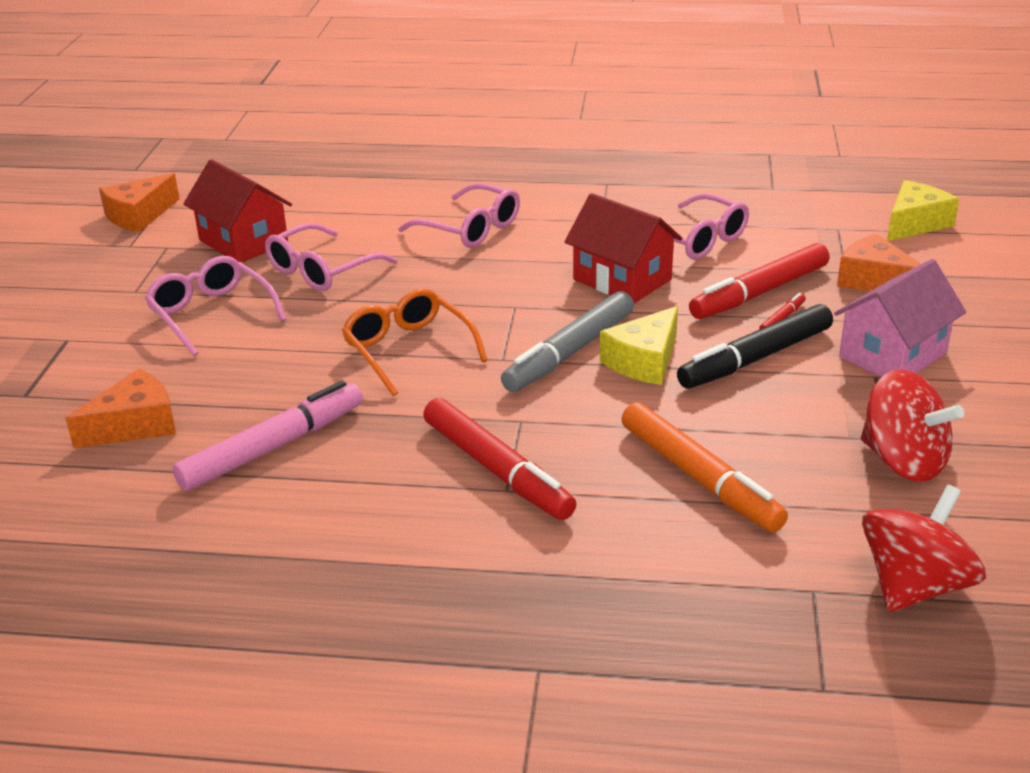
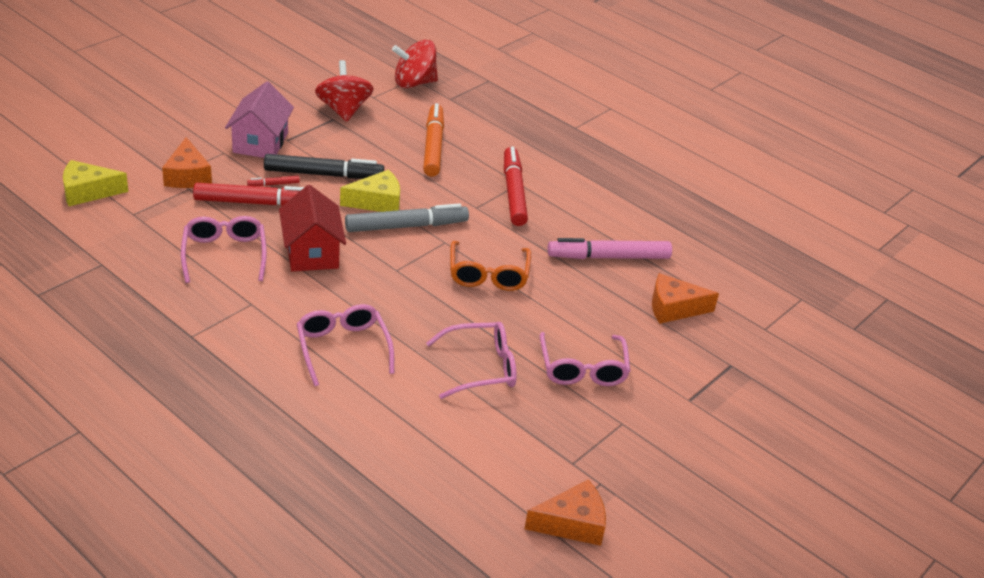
camera: 150 degrees left, 5 degrees up
red house [183,159,292,263] -> none
pink house [834,259,966,377] -> pink house turned 75 degrees counterclockwise [225,81,294,158]

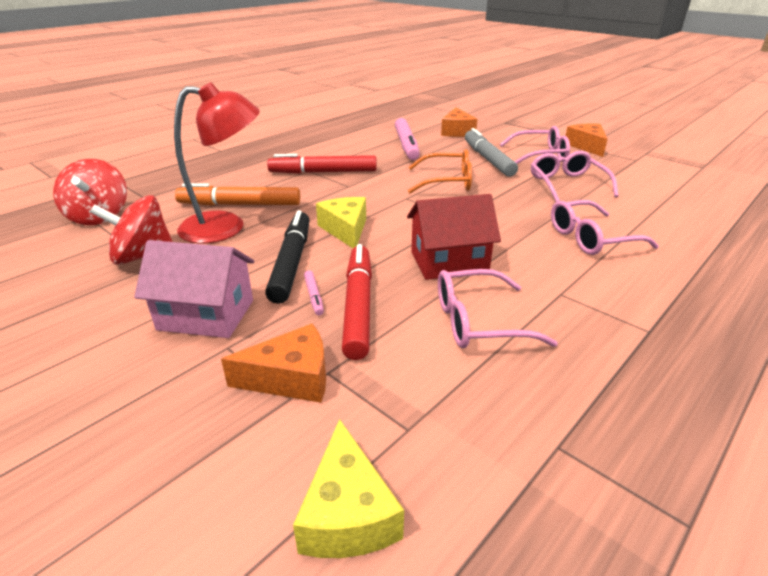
camera: 85 degrees left, 5 degrees down
red marker [247,176,300,186] -> pink marker [304,270,324,315]
grey marker [345,203,469,232] -> grey marker moved to [465,128,518,177]
orange cheese [525,479,606,546] -> orange cheese moved to [566,124,608,157]
none -> red lamp [174,82,260,243]

